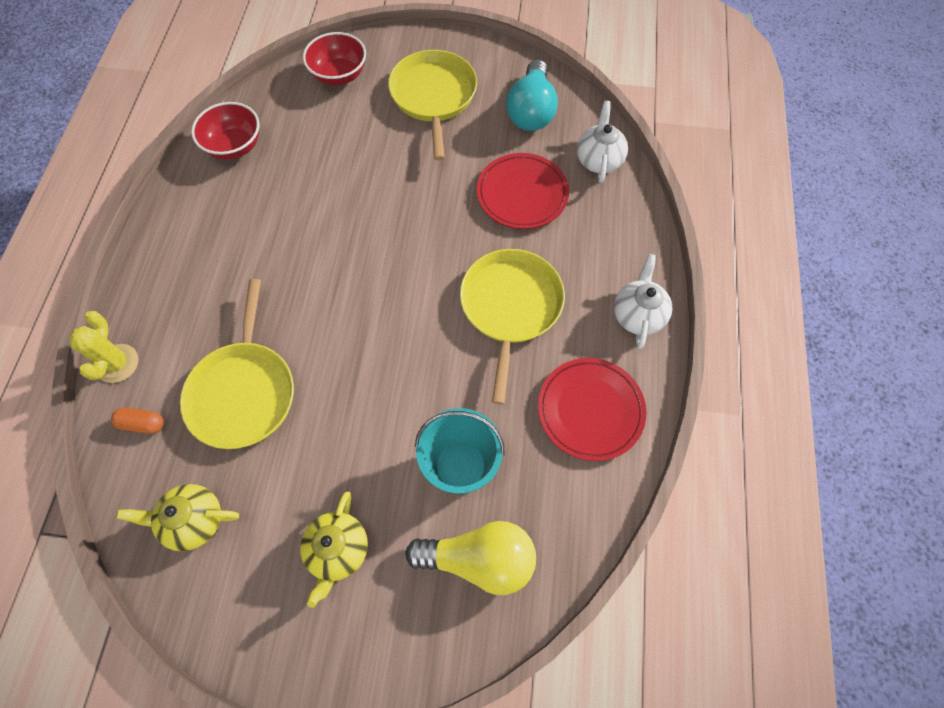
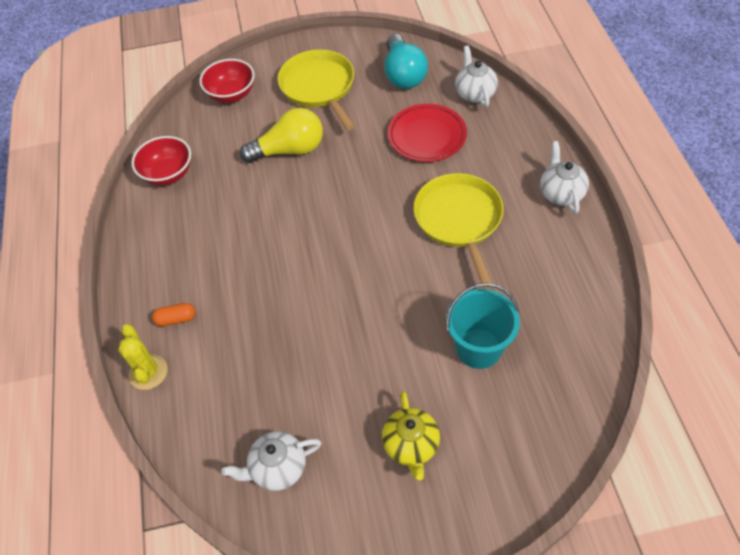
camera: 15 degrees left, 10 degrees down
orange capsule [111,408,164,434] -> orange capsule moved to [152,303,195,326]
yellow teapot [116,484,239,551] -> white teapot [221,431,321,491]
yellow pan [180,279,294,449] -> none
yellow light bulb [405,521,536,595] -> yellow light bulb moved to [240,108,323,163]
red plate [538,358,646,461] -> none

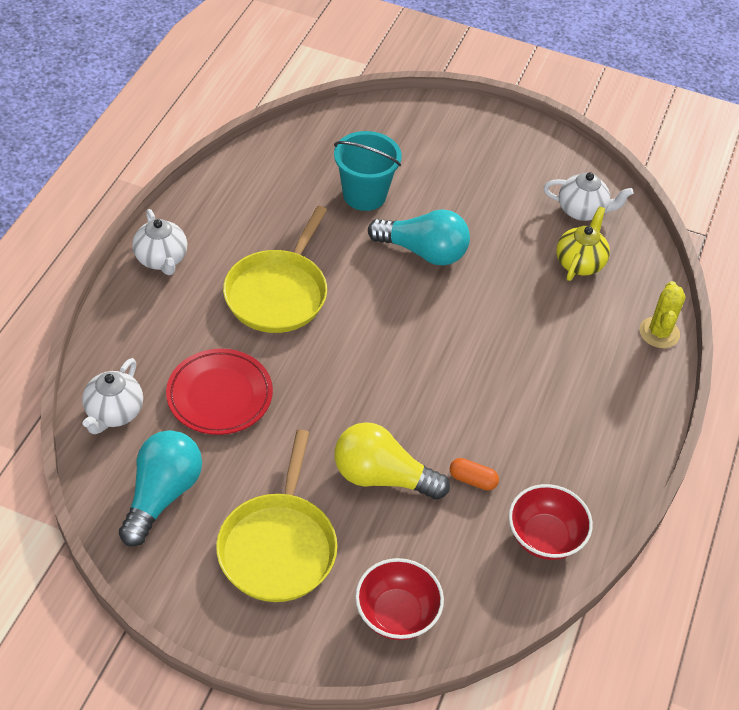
camera: 155 degrees left, 5 degrees down
orange capsule [152,303,195,326] -> orange capsule moved to [450,458,499,491]
yellow teapot [382,391,440,480] -> yellow teapot moved to [556,206,610,281]
white teapot [540,141,589,214] -> white teapot turned 45 degrees counterclockwise [132,209,187,275]
none -> turquoise light bulb [368,209,470,265]

